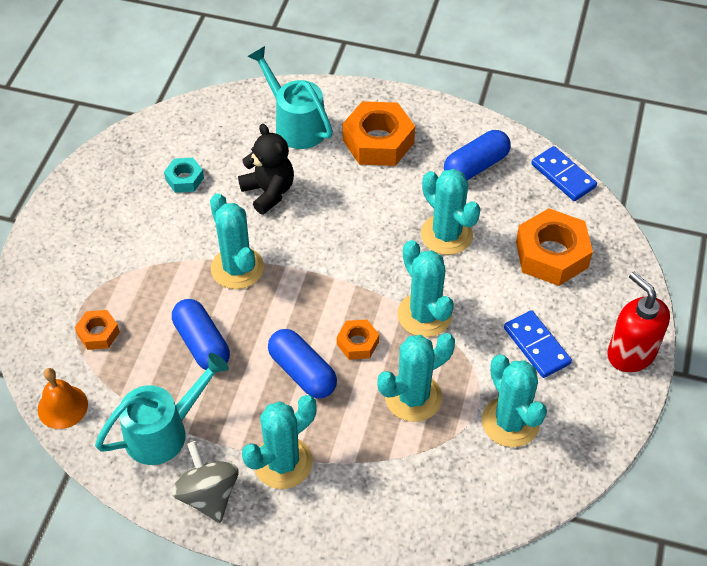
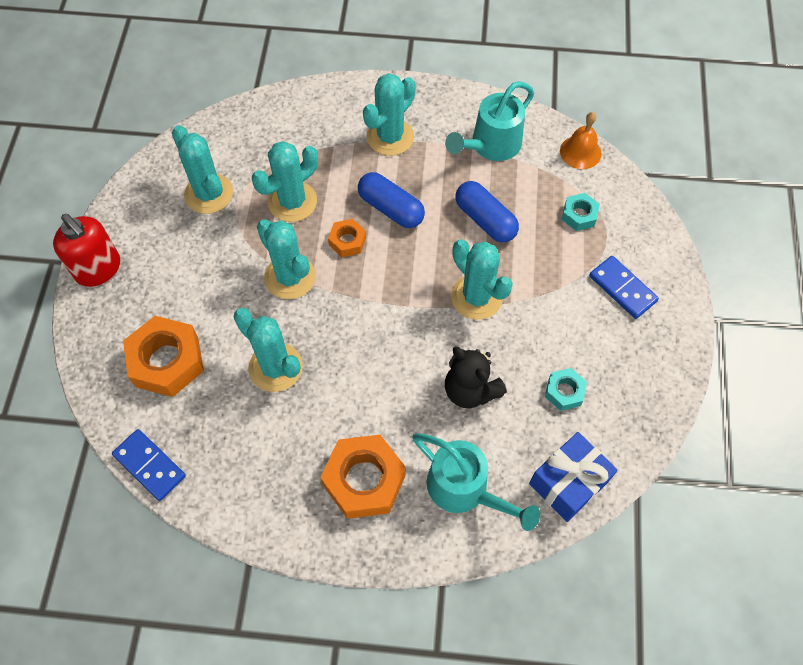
camera: 170 degrees right, 10 degrees up
orange nut [75,310,120,350] -> turquoise nut [562,193,600,231]
grey spinning top [172,441,239,523] -> none
blue capsule [444,130,511,180] -> none
blue domino [504,310,572,378] -> blue domino moved to [589,256,659,319]
none -> blue gift [529,432,618,522]

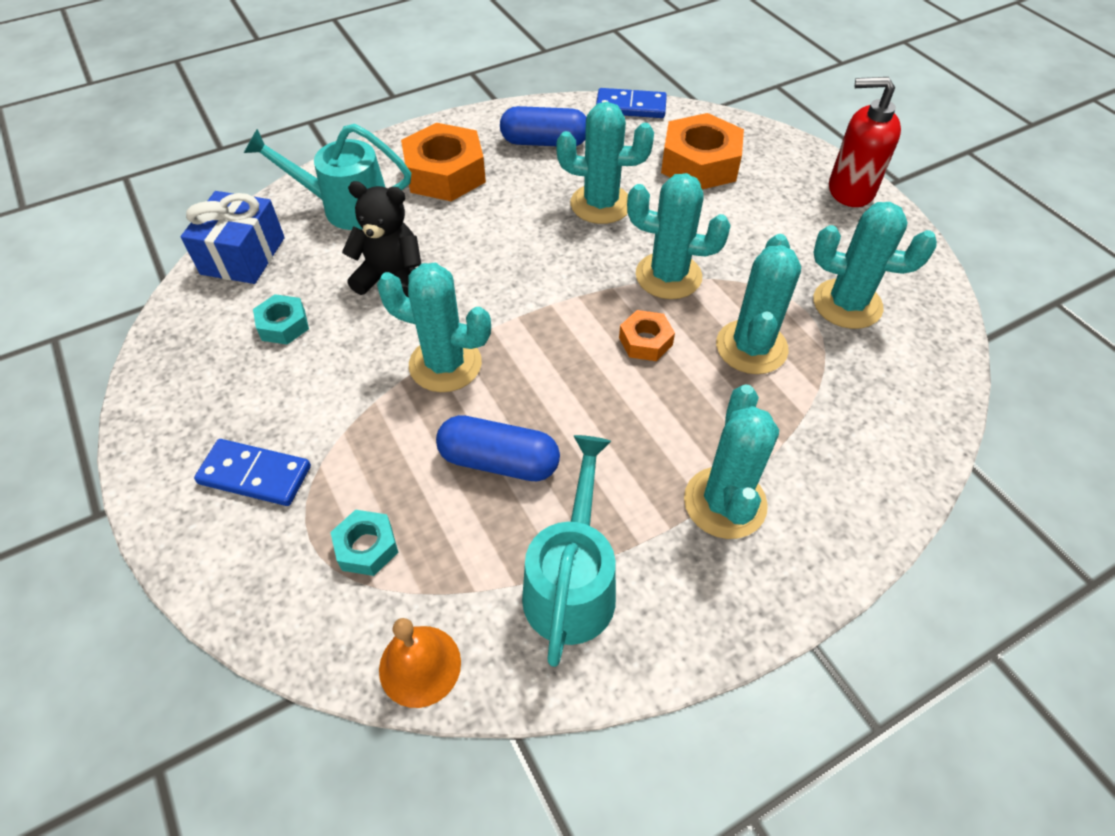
camera: 145 degrees right, 10 degrees down
blue capsule [358,172,425,228] -> blue capsule moved to [500,106,587,146]

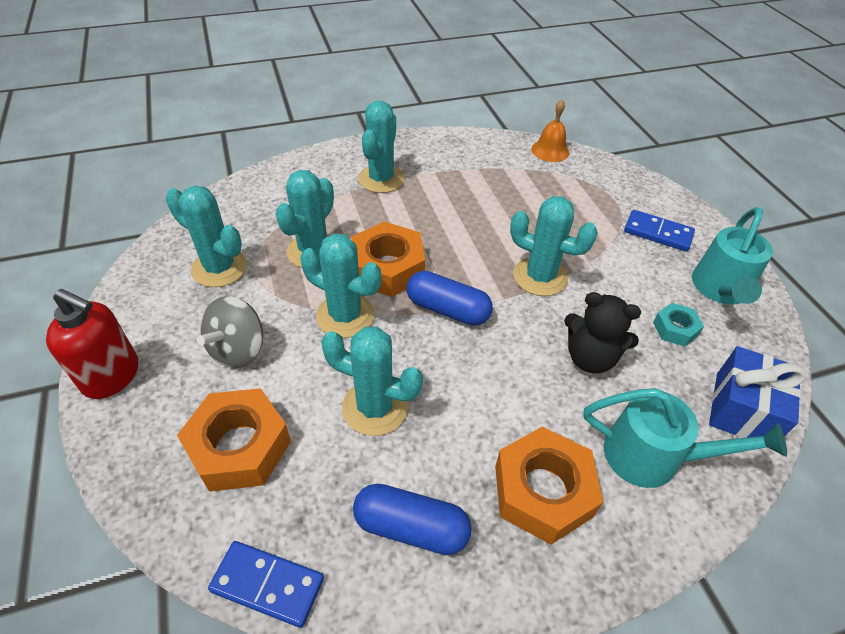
camera: 170 degrees left, 5 degrees down
turquoise nut [330,510,398,576] -> none
blue capsule [436,415,560,481] -> blue capsule moved to [407,271,493,326]
turquoise watering can [522,435,616,667] -> turquoise watering can moved to [692,207,773,305]
orange nut [619,310,675,361] -> orange nut [351,222,425,297], size x1.91
none -> grey spinning top [197,296,263,368]

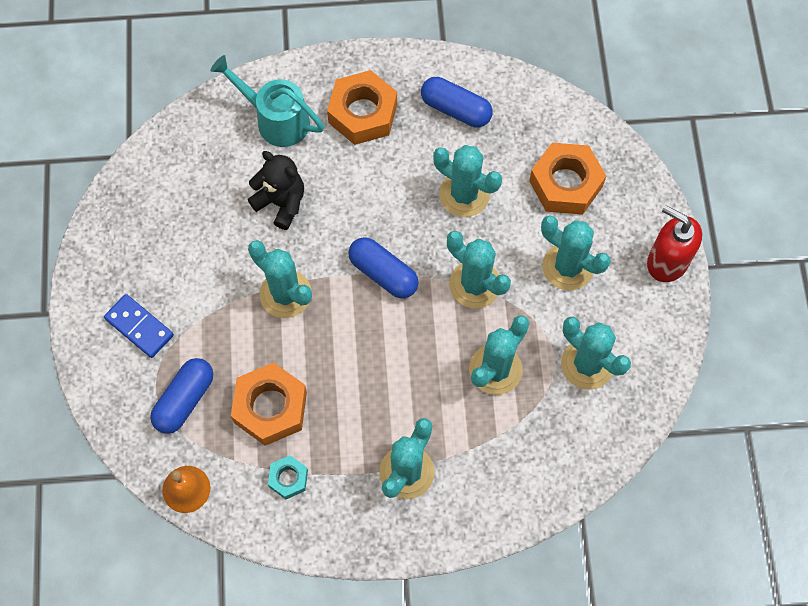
camera: 165 degrees left, 20 degrees up
grey spinning top [197,296,263,368] -> turquoise cactus [541,215,611,290]
blue domino [208,541,324,628] -> none
orange nut [351,222,425,297] -> orange nut moved to [231,362,307,446]
turquoise nut [653,303,704,347] -> turquoise nut moved to [268,455,308,499]
turquoise watering can [692,207,773,305] -> none
blue gift [709,346,806,438] -> none
none -> blue capsule [150,358,213,434]

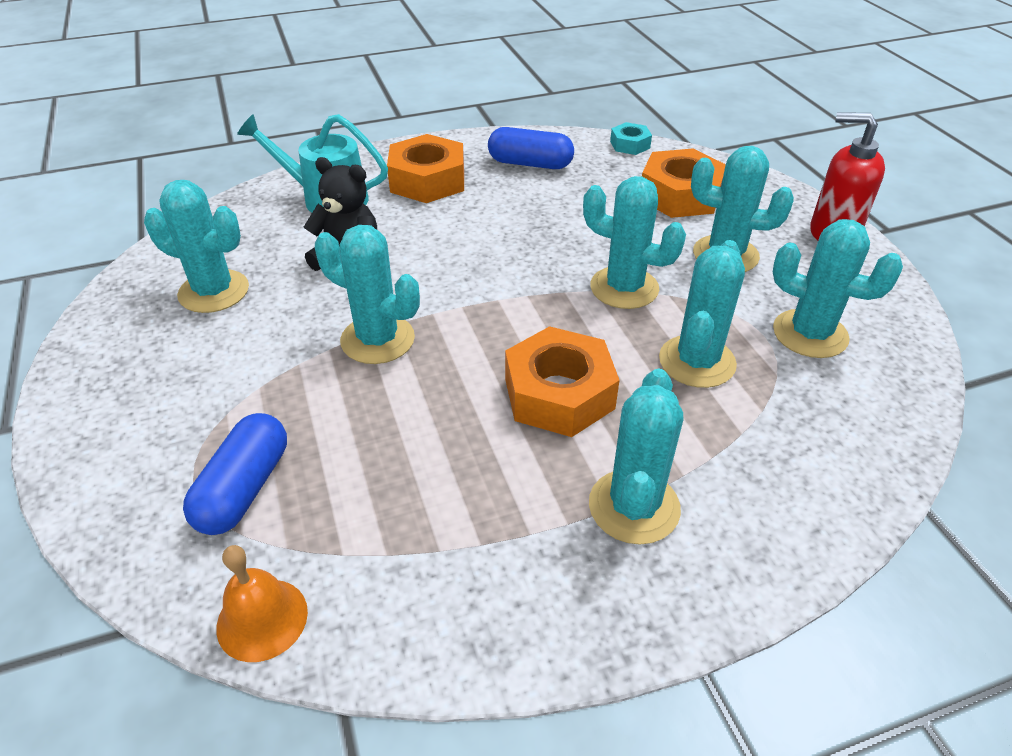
camera: 15 degrees left, 25 degrees down
blue domino [104,294,174,358] -> none
orange nut [231,362,307,446] -> orange nut moved to [505,326,620,437]
turquoise nut [268,455,308,499] -> turquoise nut moved to [610,122,652,155]
blue capsule [348,237,419,298] -> none
turquoise cactus [433,145,502,217] -> turquoise cactus moved to [144,180,249,313]

